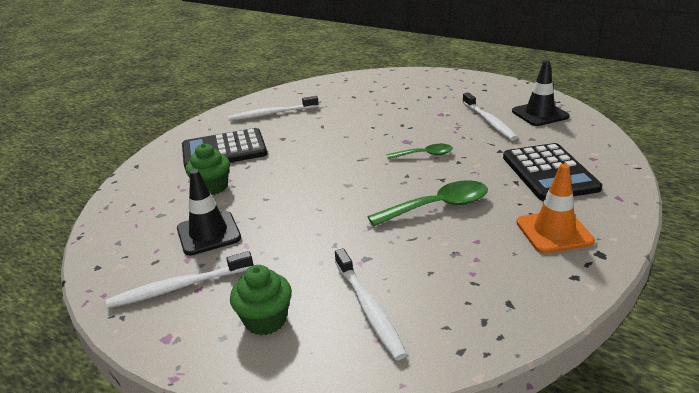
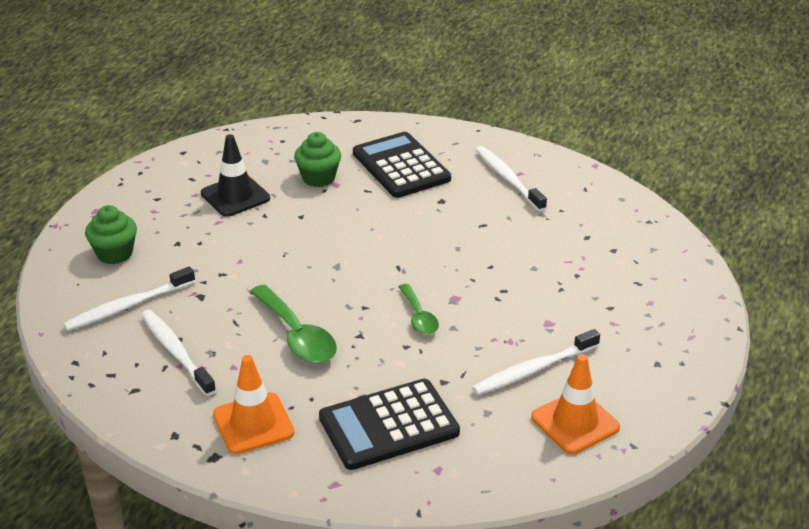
camera: 75 degrees right, 5 degrees up
white toothbrush [106,251,253,308] -> white toothbrush moved to [141,310,216,396]
black traffic cone [512,60,570,126] -> orange traffic cone [531,354,620,454]

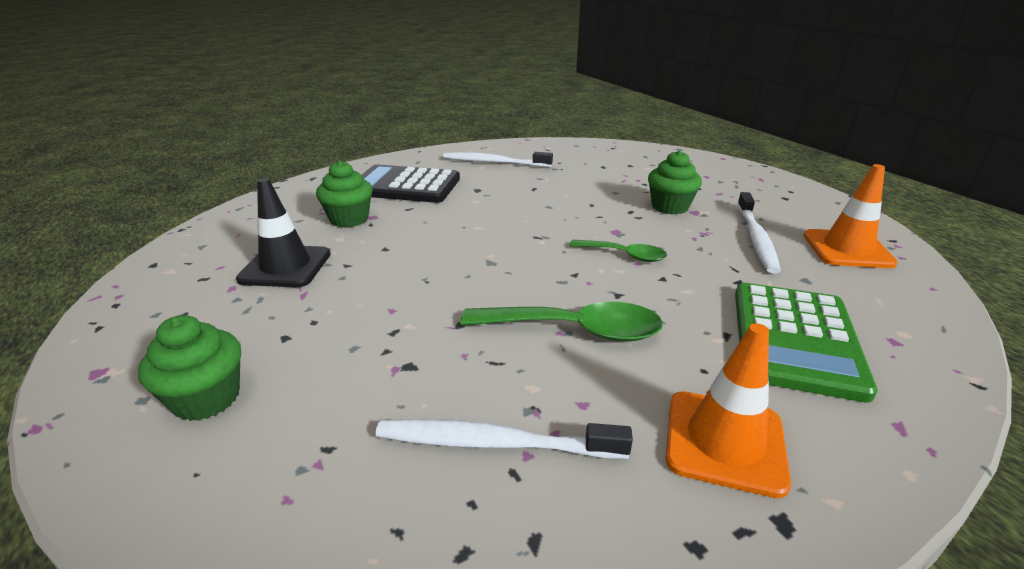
camera: 50 degrees left, 5 degrees down
white toothbrush [63,266,195,331] -> none
black calculator [319,379,460,470] -> green calculator [735,283,878,403]
none -> green cupcake [648,150,702,215]

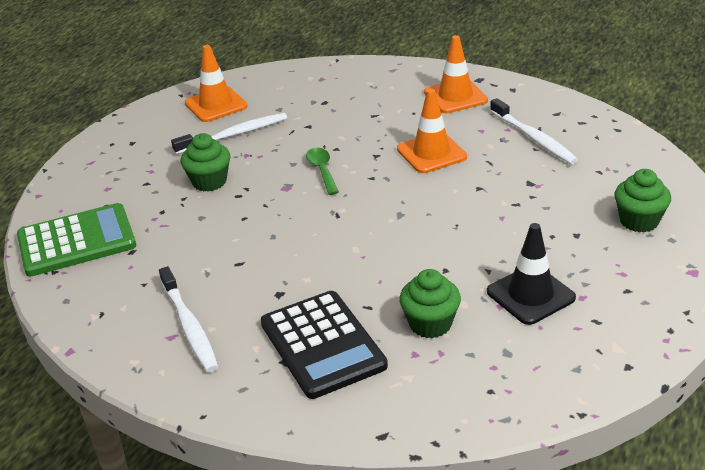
camera: 125 degrees left, 5 degrees up
green spoon [461,302,663,341] -> orange traffic cone [397,89,467,173]
green calculator [735,283,878,403] -> green calculator moved to [17,203,136,277]

